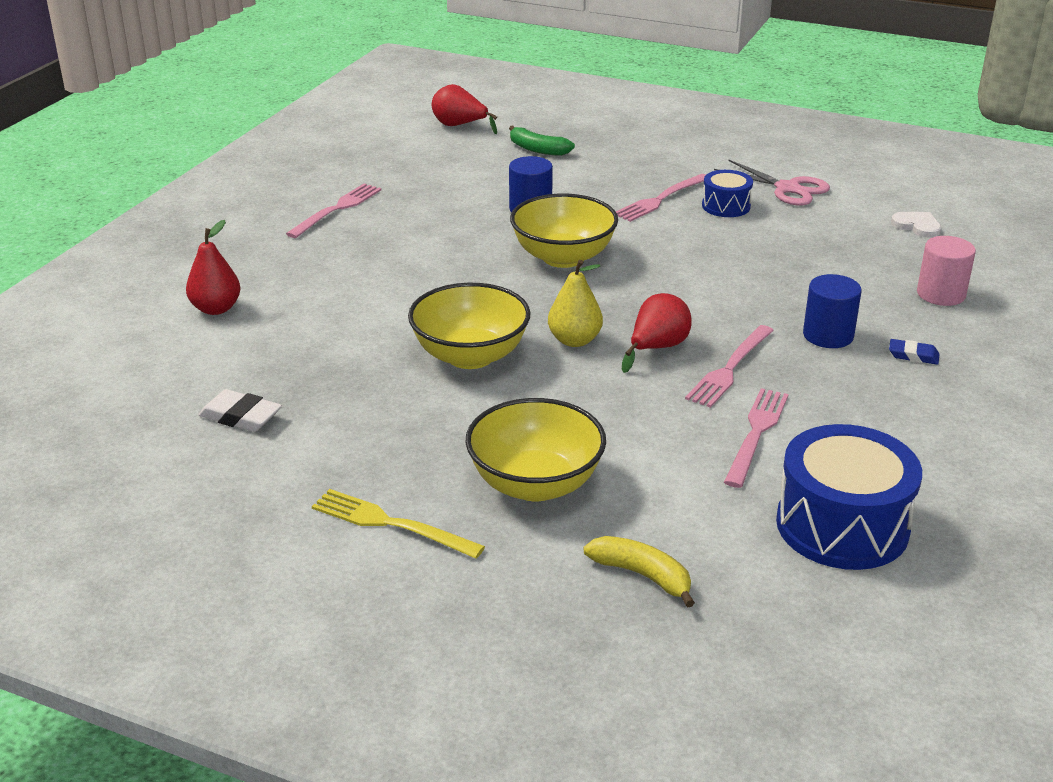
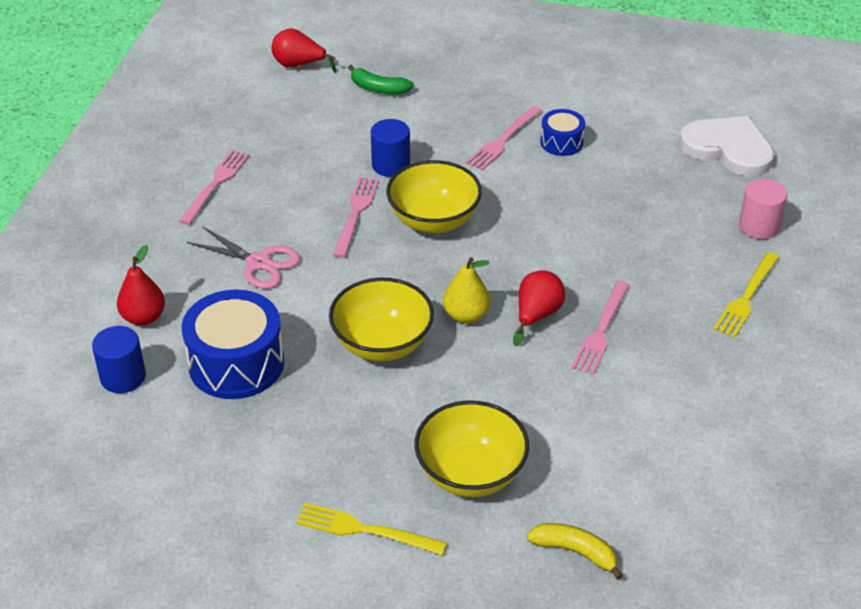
camera: 10 degrees left, 10 degrees up
white eraser [198,389,282,432] -> none
pink scissors [714,159,830,206] -> pink scissors moved to [187,226,300,289]
pink fork [724,388,789,488] -> pink fork moved to [333,177,379,258]
blue drum [776,424,922,570] -> blue drum moved to [182,290,284,399]
blue cylinder [803,274,862,348] -> blue cylinder moved to [92,326,146,393]
blue eraser [889,339,939,364] -> yellow fork [713,252,779,338]
white heart [891,212,941,238] -> white heart [679,116,774,176], size x2.15

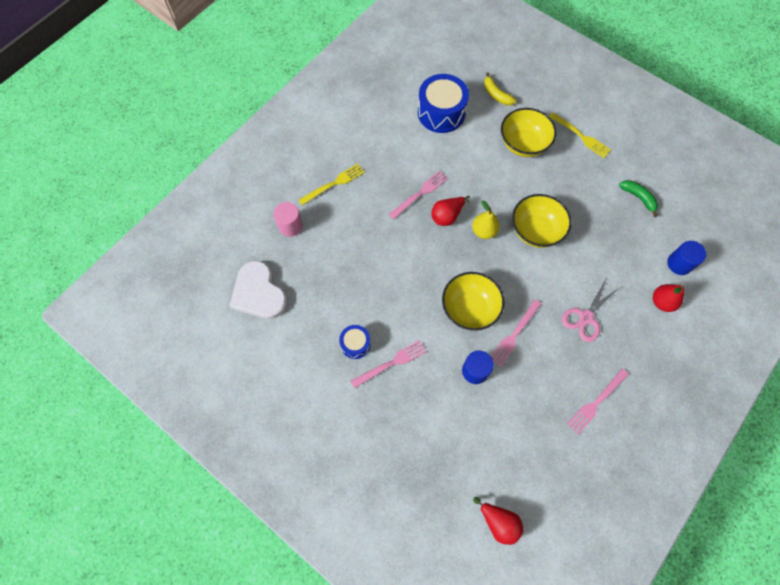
camera: 155 degrees left, 25 degrees up
blue drum [182,290,284,399] -> blue drum moved to [418,74,469,133]
pink scissors [187,226,300,289] -> pink scissors turned 105 degrees counterclockwise [562,278,620,342]
green banana [348,65,414,95] -> green banana moved to [619,180,658,217]

